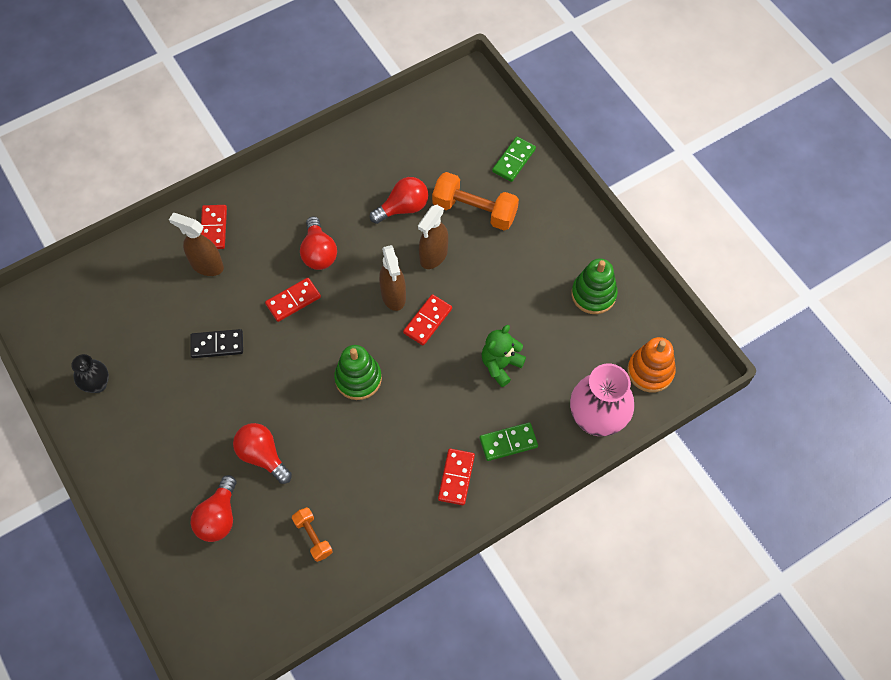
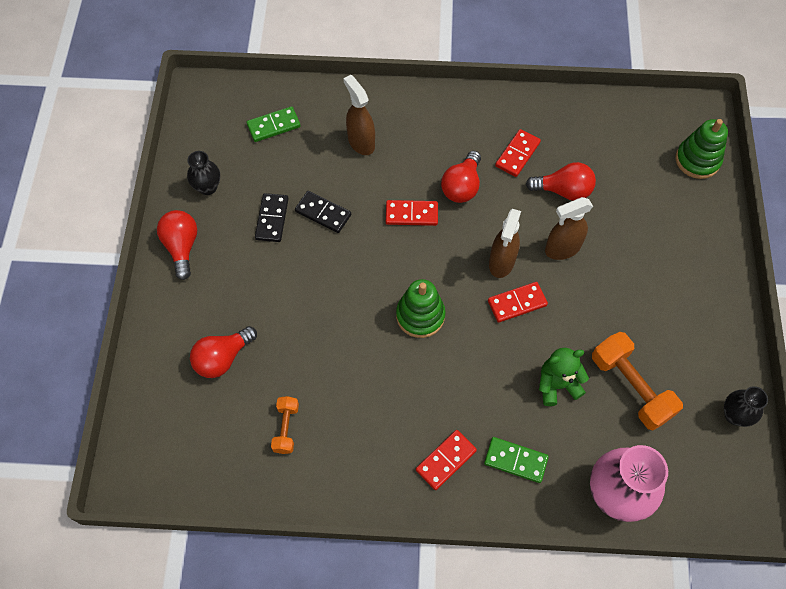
camera: 35 degrees right, 0 degrees up
red domino [201,205,227,249] -> red domino moved to [495,129,541,177]
red light bulb [233,423,292,484] -> red light bulb moved to [157,210,197,280]
orange dumbbell [432,172,519,230] -> orange dumbbell moved to [592,332,683,430]
green domino [492,137,536,182] -> green domino moved to [247,106,301,142]
green stacking toy [571,259,618,314] -> green stacking toy moved to [676,119,728,179]
orange stacking toy [627,337,676,392] -> none
none -> black domino [255,193,289,242]
none -> black vase [724,386,768,427]

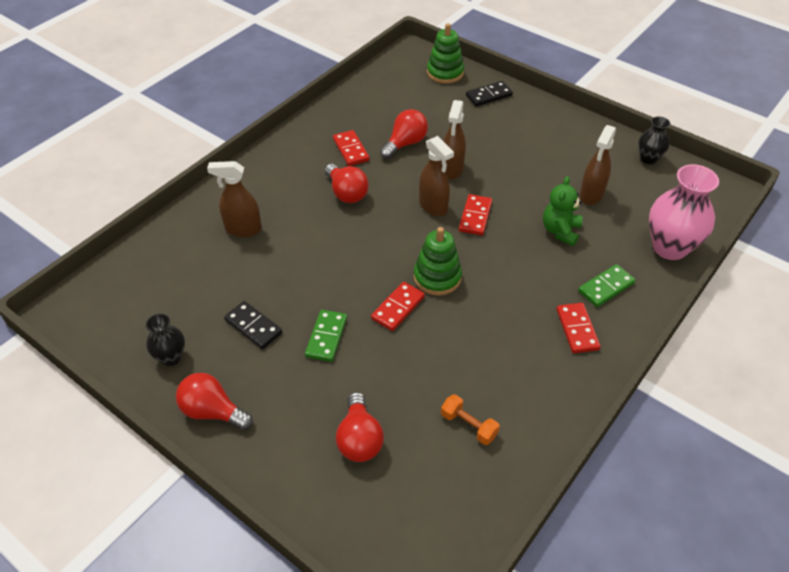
camera: 55 degrees left, 15 degrees down
green domino [247,106,301,142] -> green domino moved to [305,310,347,362]
black domino [295,191,351,233] -> black domino moved to [466,81,513,106]
red domino [386,200,438,226] -> red domino moved to [371,282,425,331]
orange dumbbell [592,332,683,430] -> brown spray bottle [580,125,616,205]

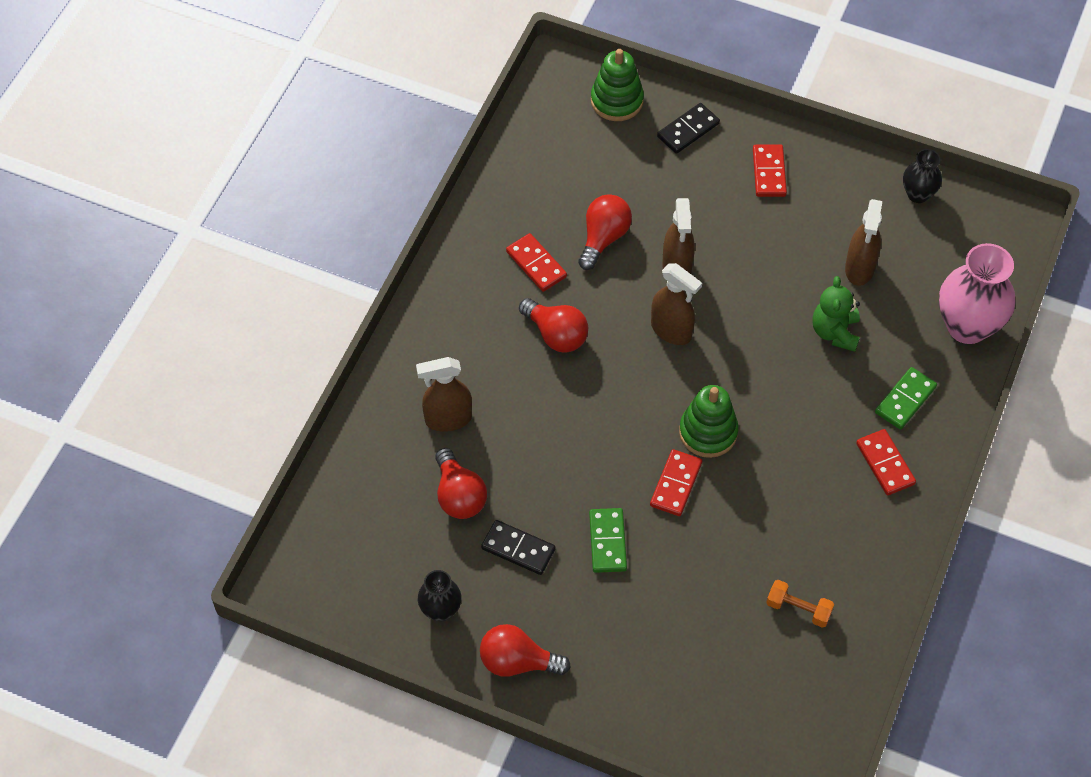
camera: 15 degrees left, 10 degrees up
red light bulb [336,392,384,462] -> red light bulb moved to [435,448,487,519]
red domino [459,194,492,236] -> red domino moved to [753,145,787,197]

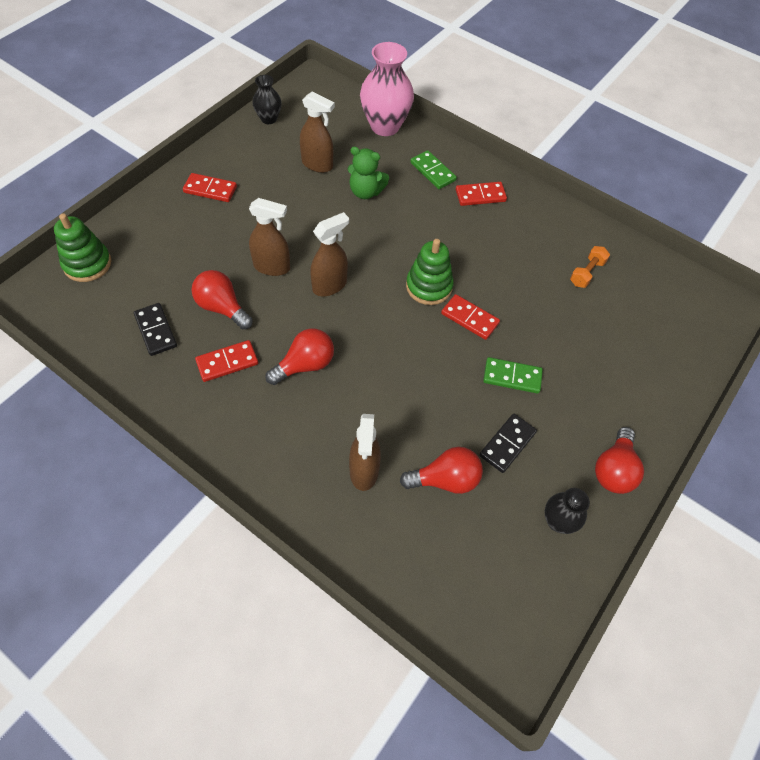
camera: 80 degrees left, 0 degrees up
black domino [657,103,720,154] -> black domino moved to [134,303,177,356]

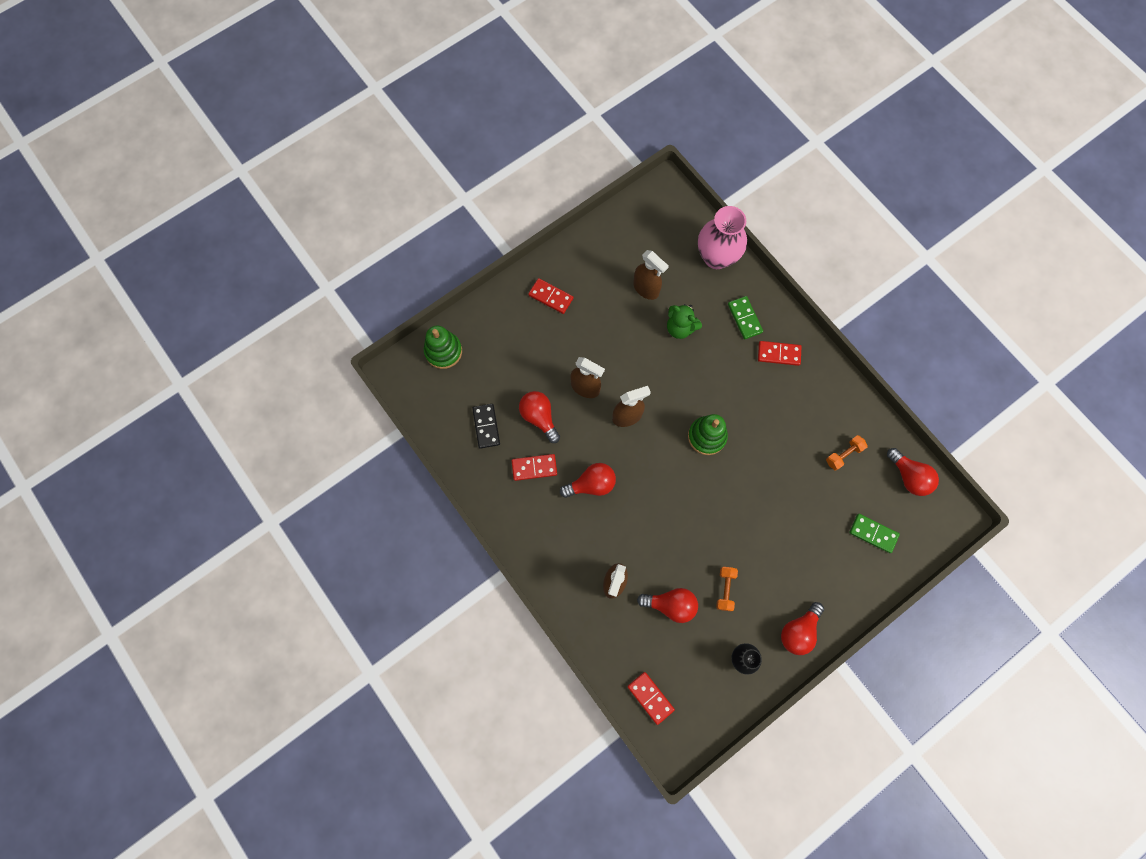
camera: 20 degrees right, 15 degrees up
black vase [252,75,282,124] -> none
red domino [441,294,500,340] -> red domino moved to [627,672,675,725]
black domino [479,414,537,473] -> orange dumbbell [716,567,738,611]
green domino [483,357,543,394] -> green domino moved to [849,514,900,553]
none -> red light bulb [887,448,939,496]

